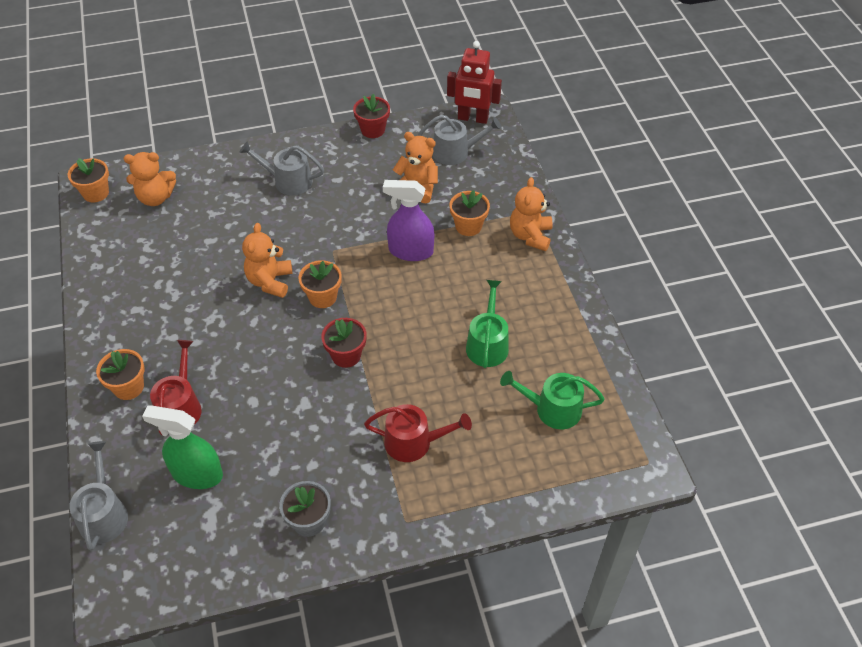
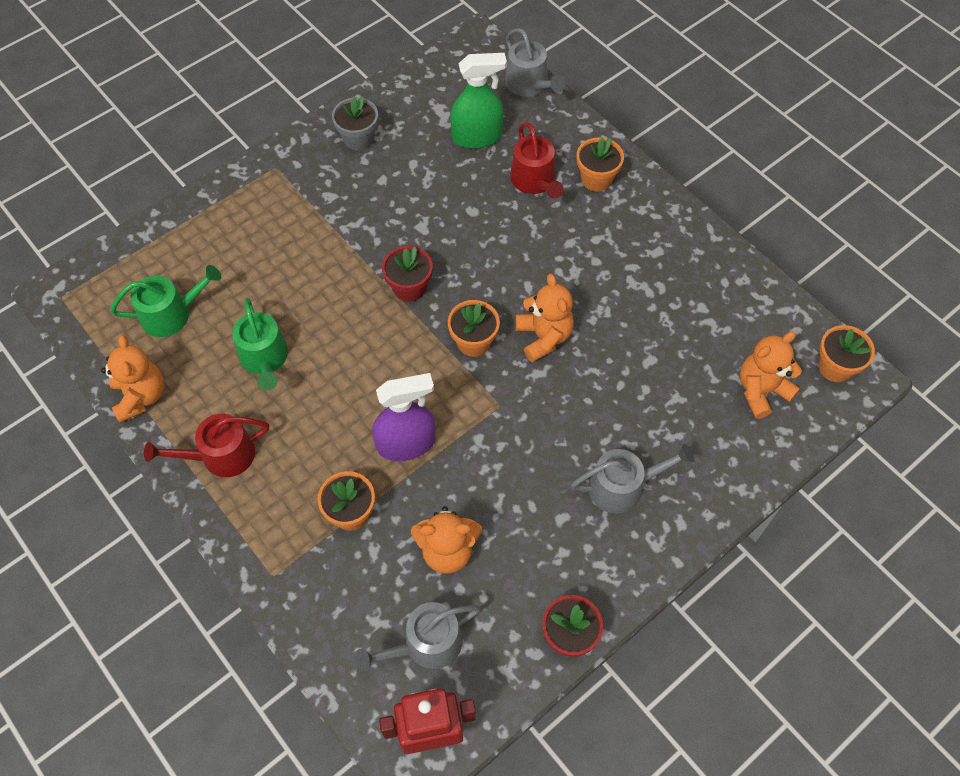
camera: 155 degrees right, 10 degrees up
red watering can [364,404,472,462] -> red watering can moved to [144,414,269,477]
orange teddy bear [510,177,553,251] -> orange teddy bear moved to [101,335,164,423]

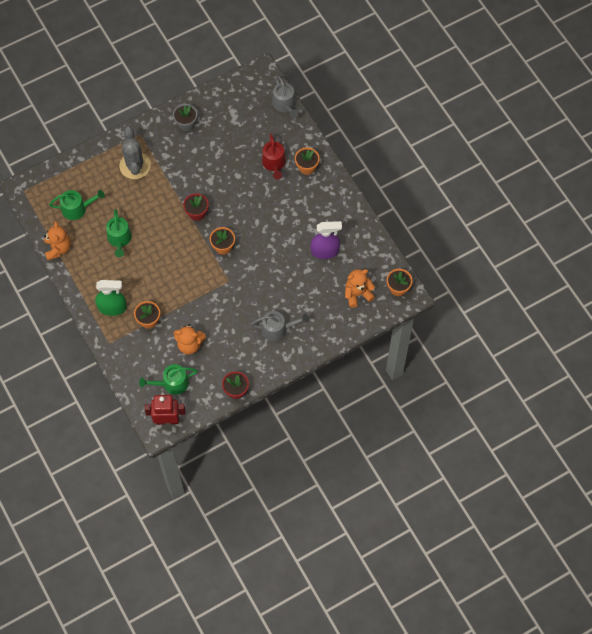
camera: 10 degrees right, 5 degrees up
red watering can [144,414,269,477] -> none
grey watering can [355,602,481,671] -> green watering can [139,364,198,395]
purple spray bottle [372,373,436,461] -> purple spray bottle moved to [311,221,342,259]
green spray bottle [450,53,507,149] -> green spray bottle moved to [95,280,127,316]
orange teddy bear [516,274,574,363] -> none
none -> grey cactus [119,127,151,179]

